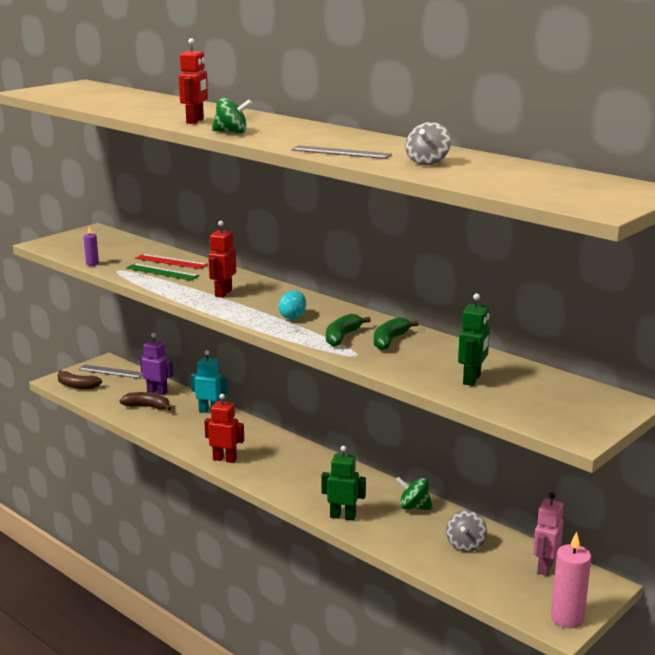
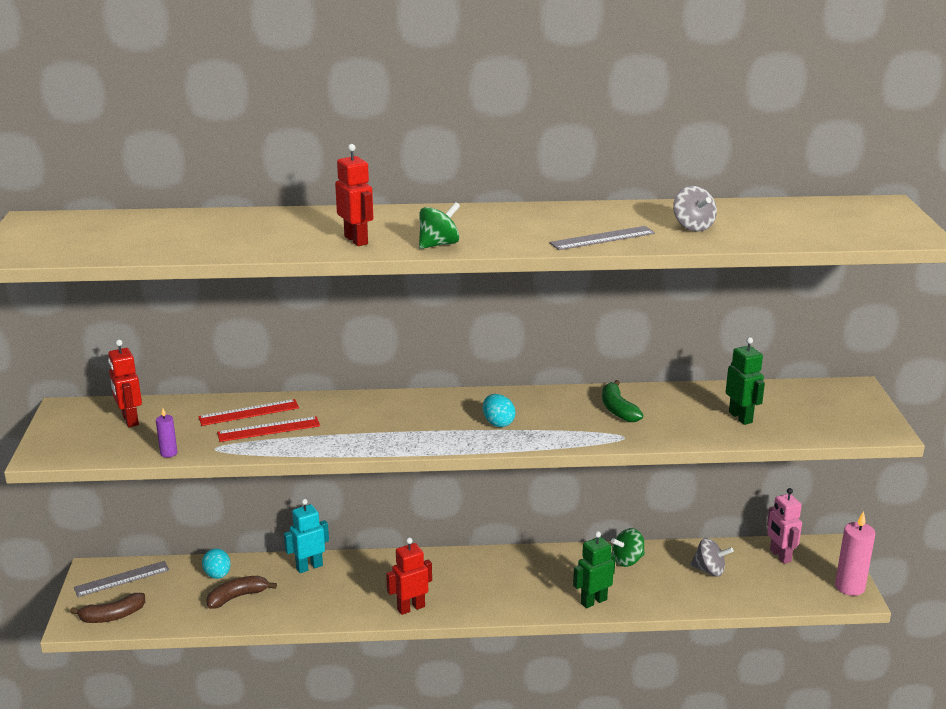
camera: 45 degrees left, 5 degrees up
green ruler [126,263,199,281] -> red ruler [217,416,320,442]
purple robot [140,333,173,395] -> turquoise egg [202,548,231,579]
red robot [208,221,236,298] -> red robot moved to [108,340,142,427]
green banana [326,314,371,347] -> none
grey spinning top [446,510,487,552] -> grey spinning top turned 45 degrees counterclockwise [690,538,733,577]

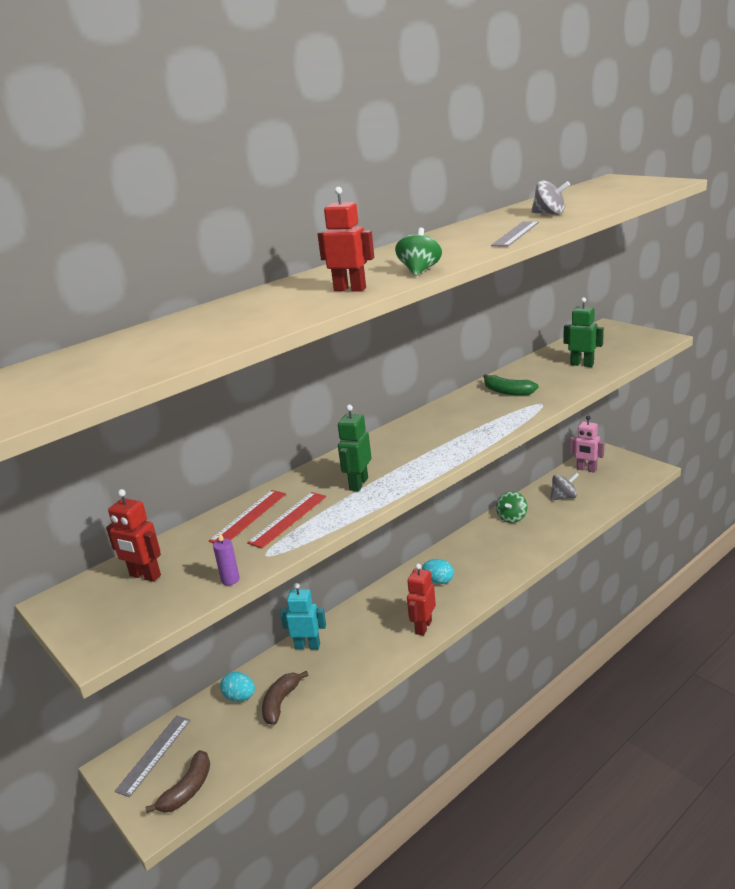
camera: 35 degrees left, 0 degrees up
turquoise robot [284,499,329,573] -> turquoise robot turned 75 degrees clockwise [280,583,326,649]
turquoise egg [483,394,515,427] -> turquoise egg moved to [422,559,454,584]
green robot [573,531,616,608] -> green robot moved to [338,405,371,491]
pink candle [835,511,875,596] -> none

